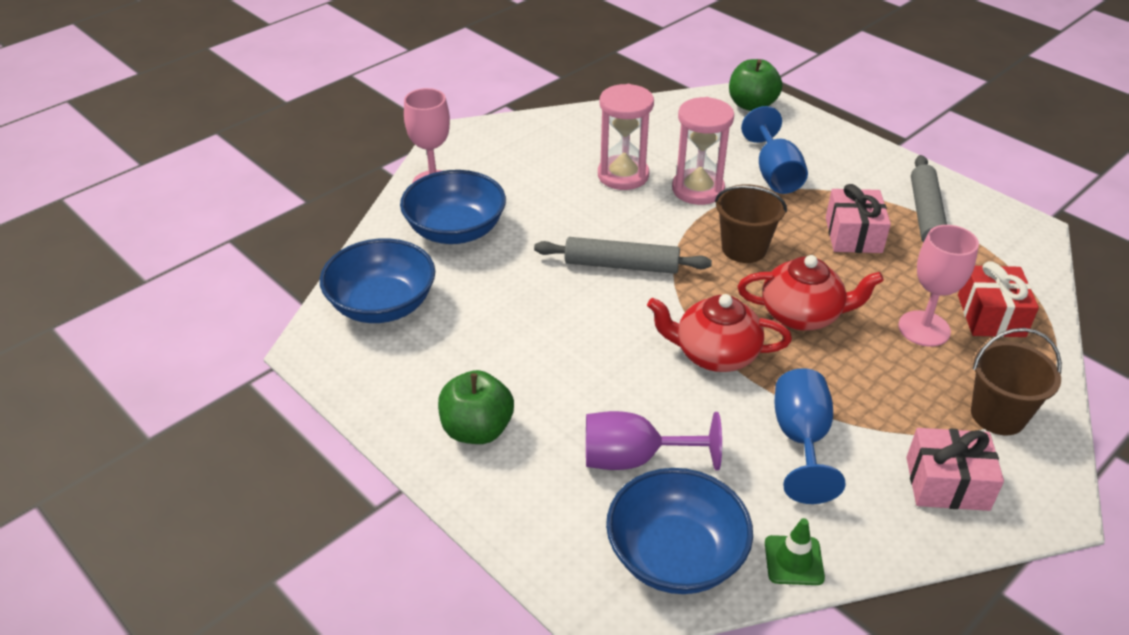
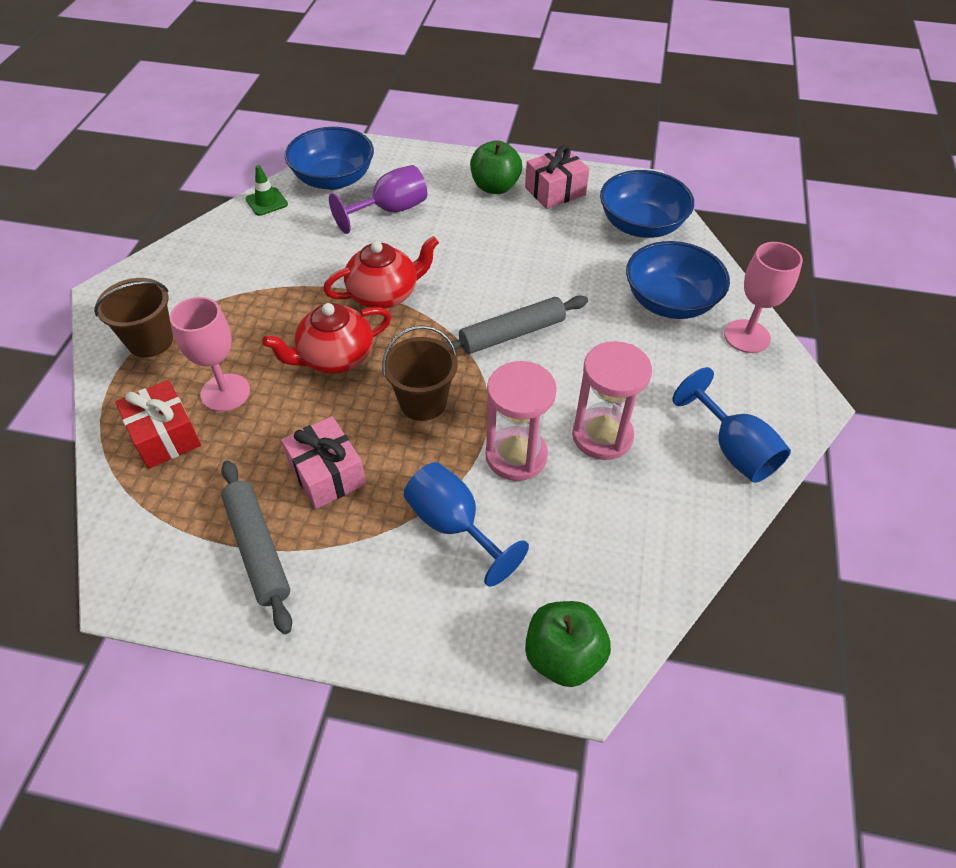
camera: 145 degrees right, 10 degrees up
blue goblet [775,368,846,504] -> blue goblet moved to [672,367,791,483]
pink gift [906,428,1004,511] -> pink gift moved to [525,145,589,209]

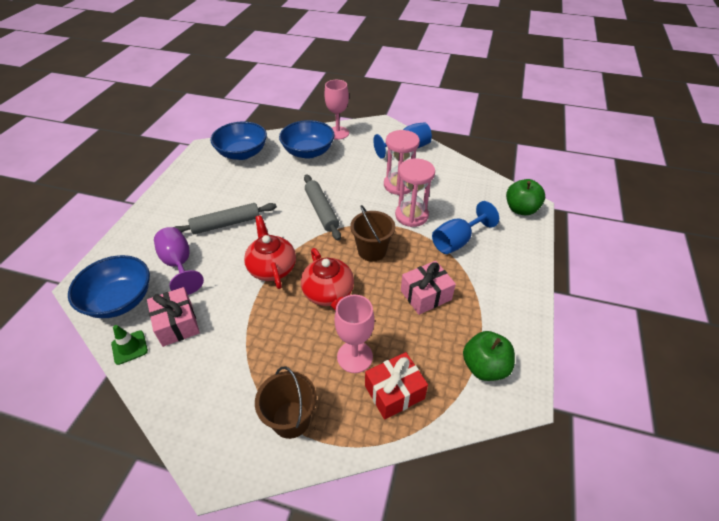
camera: 85 degrees left, 5 degrees down
grey rolling pin [221,461,292,634] -> grey rolling pin moved to [174,203,277,234]
green apple [470,140,522,194] -> green apple moved to [463,331,515,381]
pink gift [525,145,589,209] -> pink gift moved to [147,287,200,347]

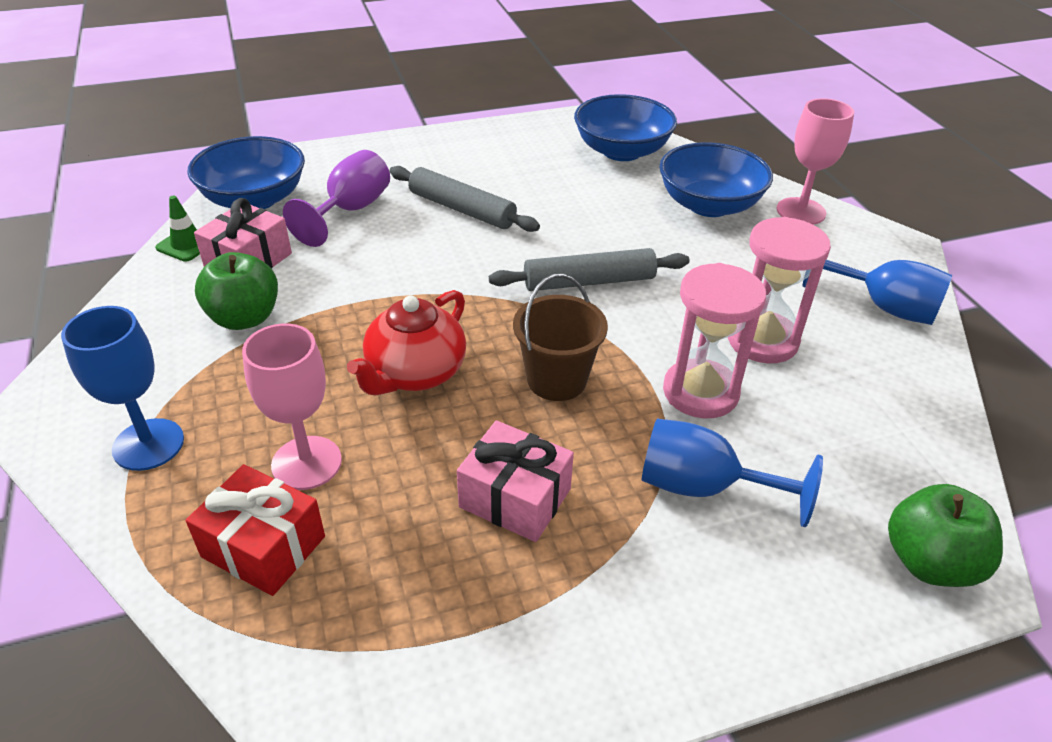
camera: 55 degrees right, 5 degrees down
red teapot [244,215,296,289] -> none
brown bucket [255,366,317,439] -> blue goblet [61,306,184,471]
grey rolling pin [304,174,341,240] -> grey rolling pin turned 45 degrees clockwise [489,248,689,291]
green apple [463,331,515,381] -> green apple moved to [195,252,278,330]

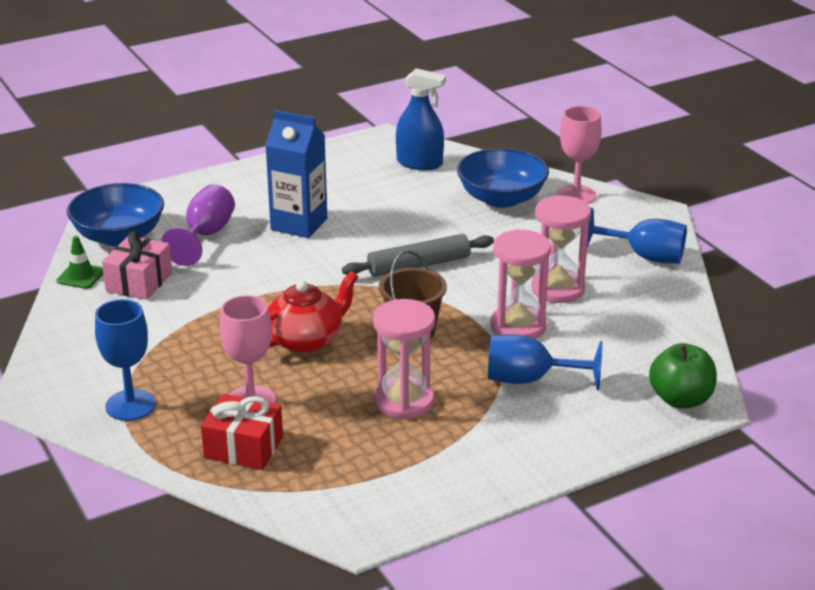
camera: 10 degrees left, 10 degrees down
green apple [195,252,278,330] -> none
red teapot [347,290,466,395] -> red teapot turned 150 degrees counterclockwise [268,271,358,353]
grey rolling pin [390,166,540,232] -> blue carton [265,110,327,238]
pink gift [457,420,574,542] -> pink hourglass [373,299,435,420]
blue bowl [574,94,677,161] -> blue spray bottle [396,68,446,170]

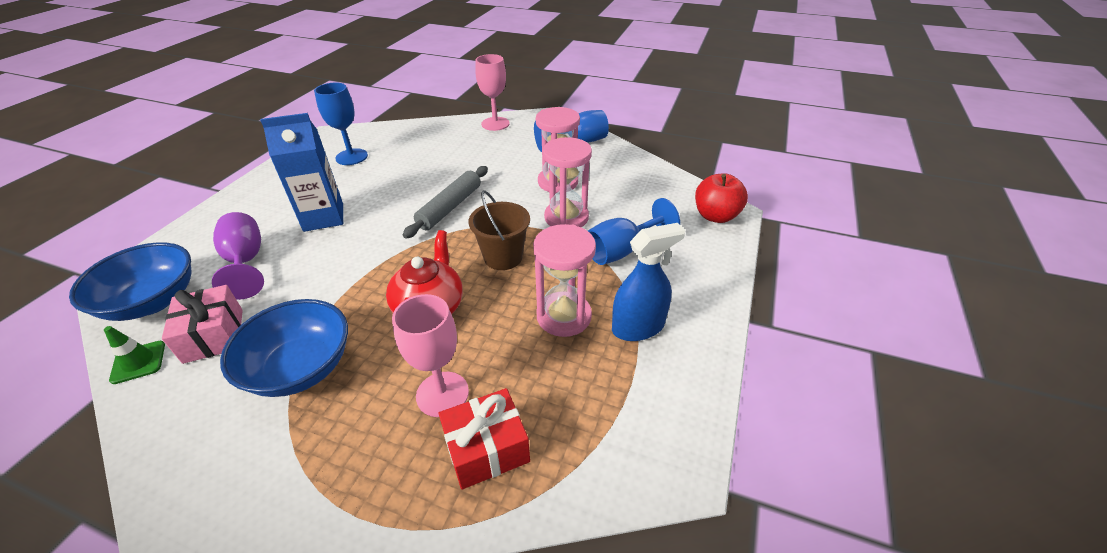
camera: 40 degrees left, 10 degrees up
blue goblet [95,299,156,421] -> blue goblet moved to [314,83,368,165]
blue spray bottle [396,68,446,170] -> blue spray bottle moved to [612,223,685,341]
blue bowl [457,148,549,208] -> blue bowl moved to [220,299,348,397]
green apple [649,343,717,408] -> red apple [695,173,748,223]

